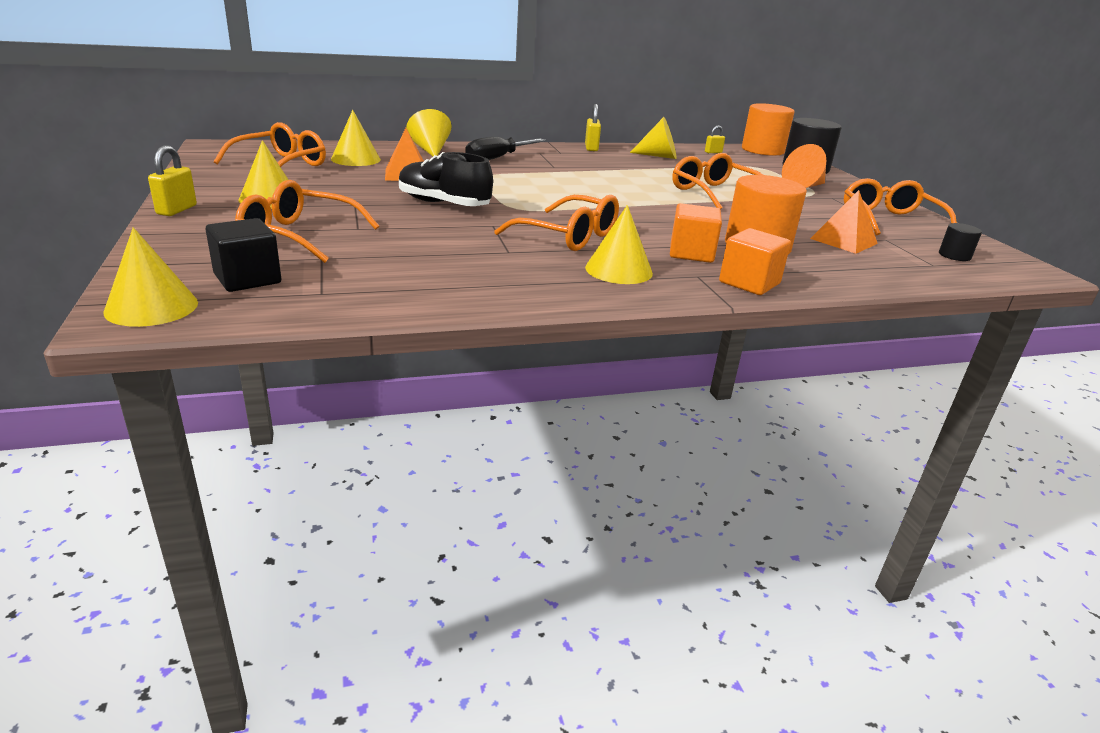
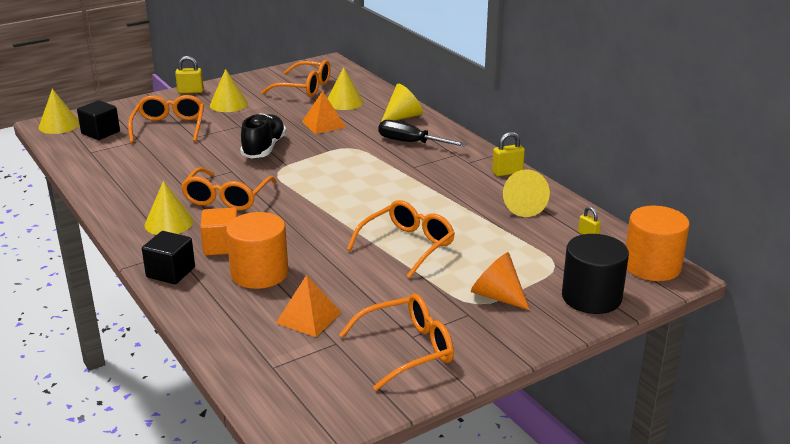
camera: 75 degrees right, 0 degrees up
orange cube [719,228,791,295] -> black cube [142,231,195,284]
black cylinder [939,223,982,261] -> none

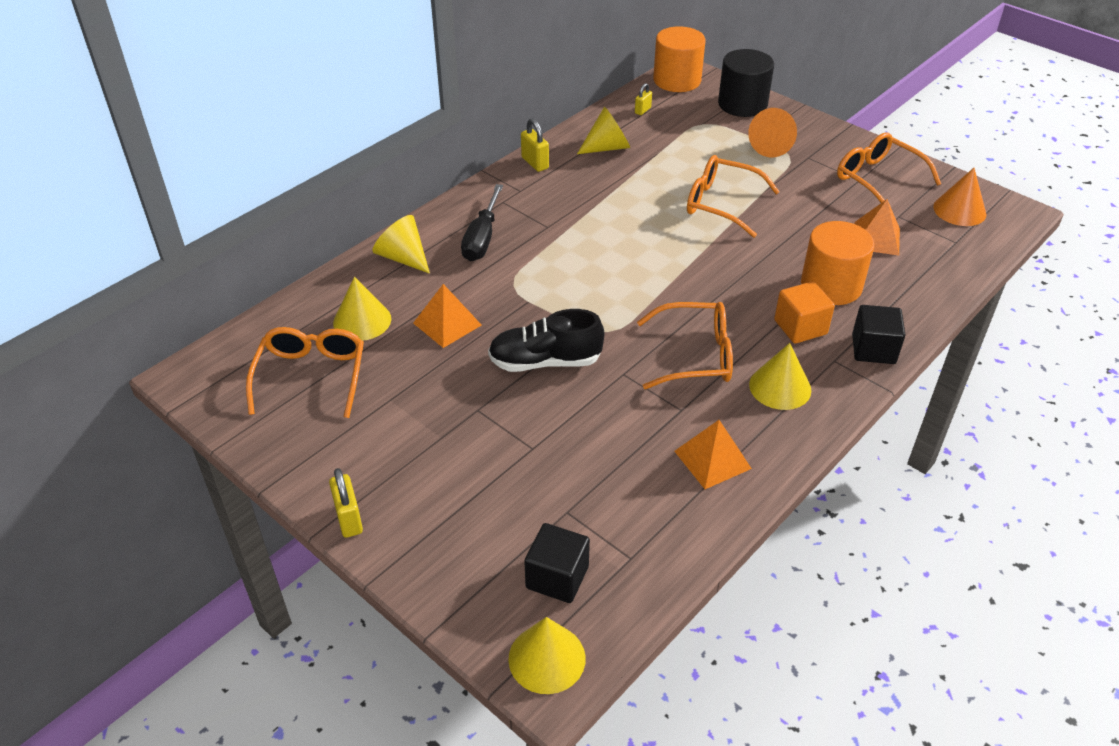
camera: 105 degrees left, 15 degrees up
orange glasses [128,95,204,143] -> none
yellow cone [210,69,248,112] -> none
none -> orange pyramid [674,420,752,489]
none -> orange cone [933,168,986,226]

